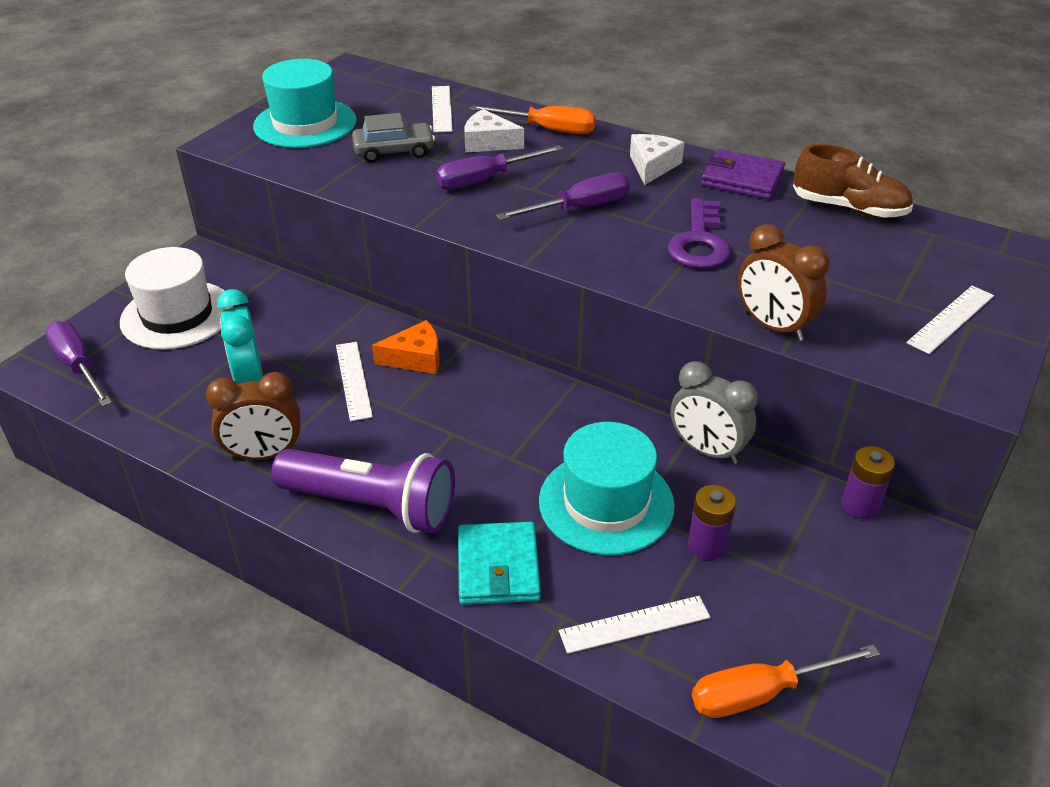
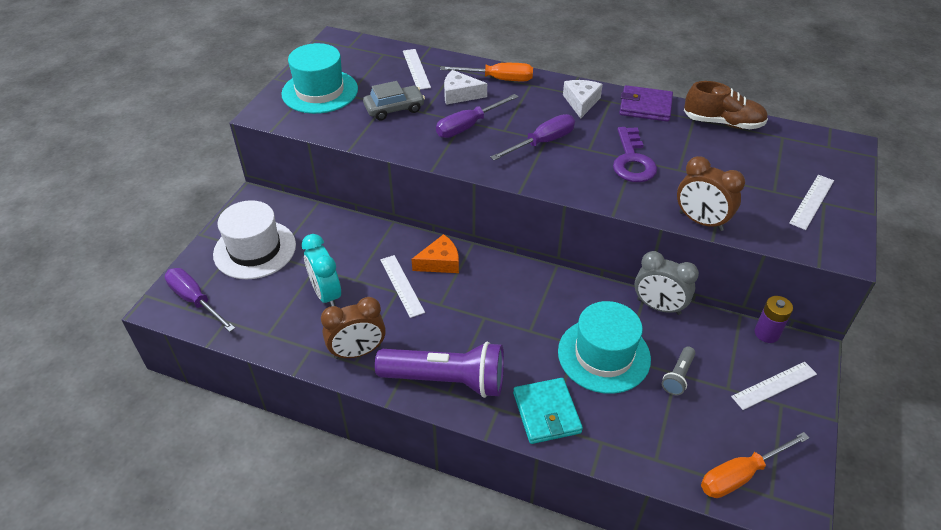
camera: 10 degrees left, 5 degrees up
white ruler [559,596,710,654] -> white ruler moved to [731,362,817,410]
purple battery [688,485,736,560] -> grey flashlight [662,347,695,395]

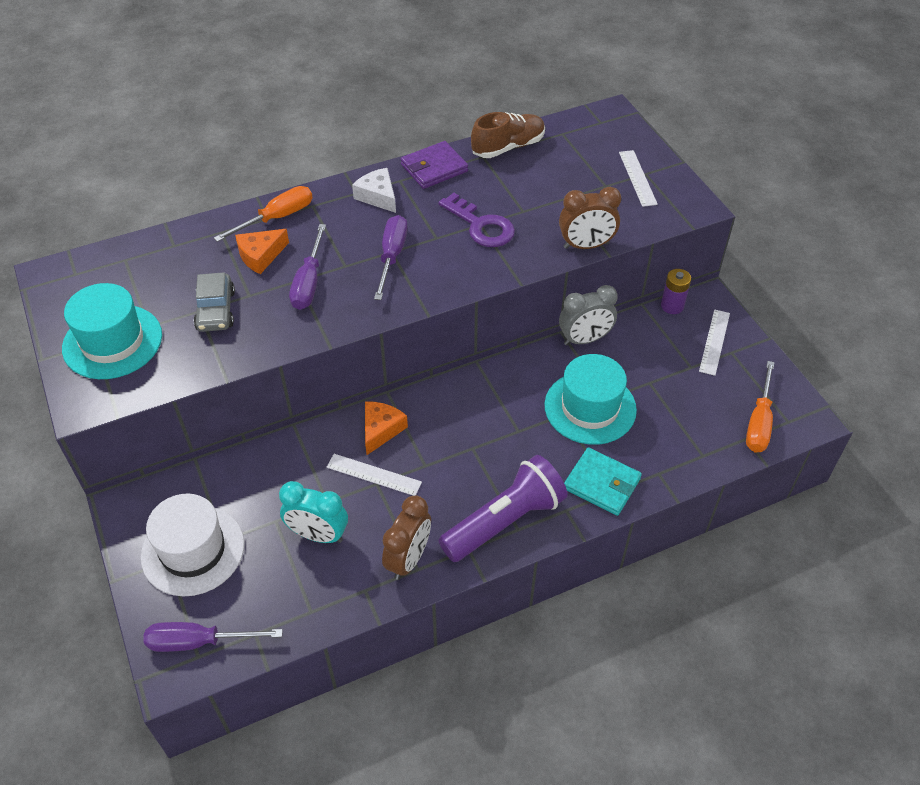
camera: 45 degrees left, 5 degrees up
grey car [363,81,425,120] -> grey car turned 150 degrees clockwise [194,272,235,332]
white ruler [403,49,431,90] -> none
white cheese [444,70,487,105] -> orange cheese [235,229,289,274]
grey flashlight [662,347,695,395] -> none

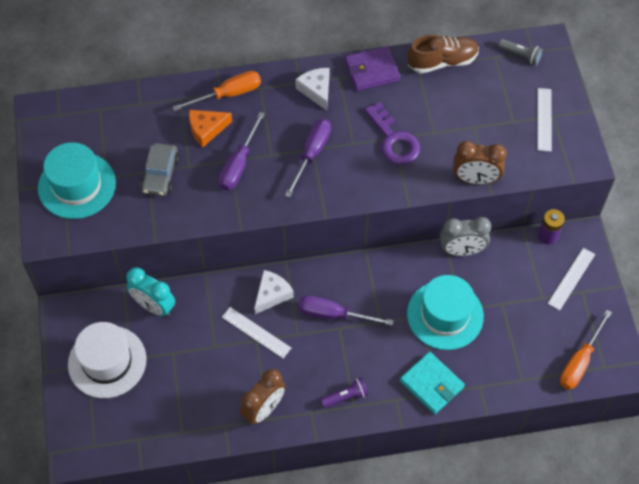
camera: 15 degrees right, 10 degrees up
purple screwdriver [144,622,283,652] -> purple screwdriver moved to [299,296,394,326]
turquoise clock [279,481,348,543] -> turquoise clock moved to [126,267,175,317]
orange cheese [365,401,408,455] -> white cheese [254,270,294,314]
purple flashlight [438,455,568,562] -> purple flashlight [320,377,369,408], size x0.45
none -> grey flashlight [498,39,543,65]

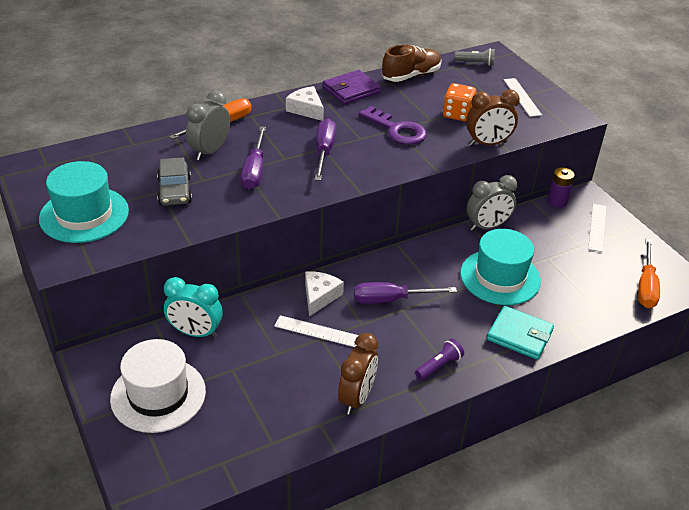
camera: 20 degrees left, 20 degrees down
orange cheese [189,110,232,148] -> grey clock [186,90,230,160]
none -> orange dice [443,83,477,122]

